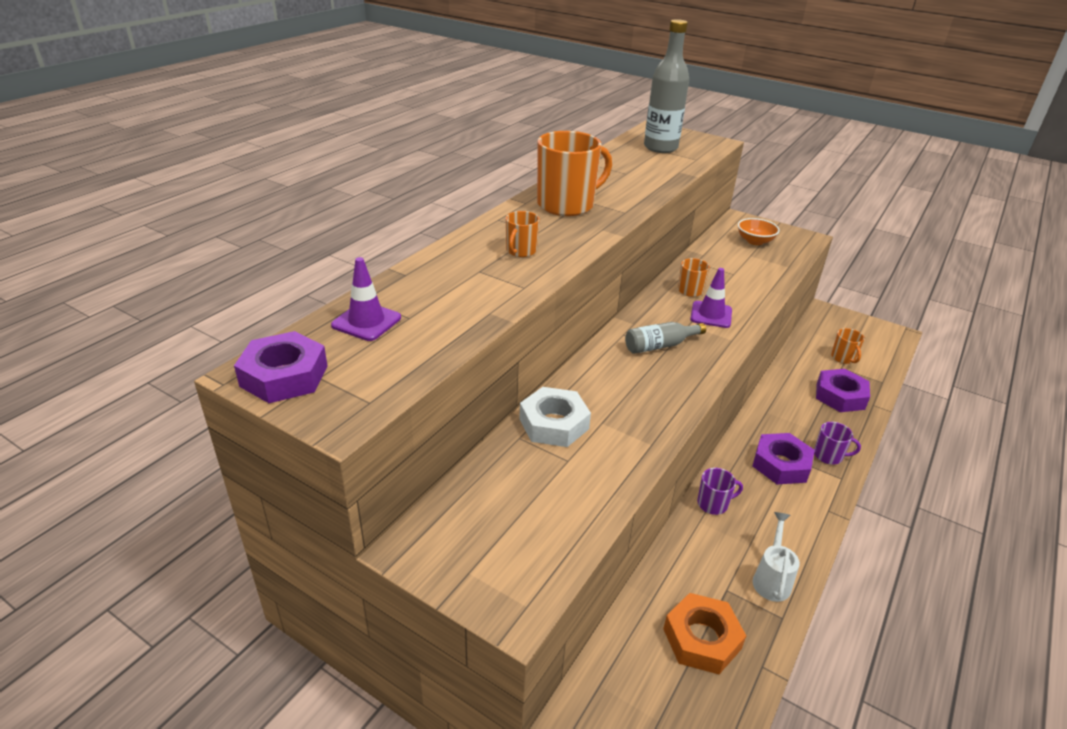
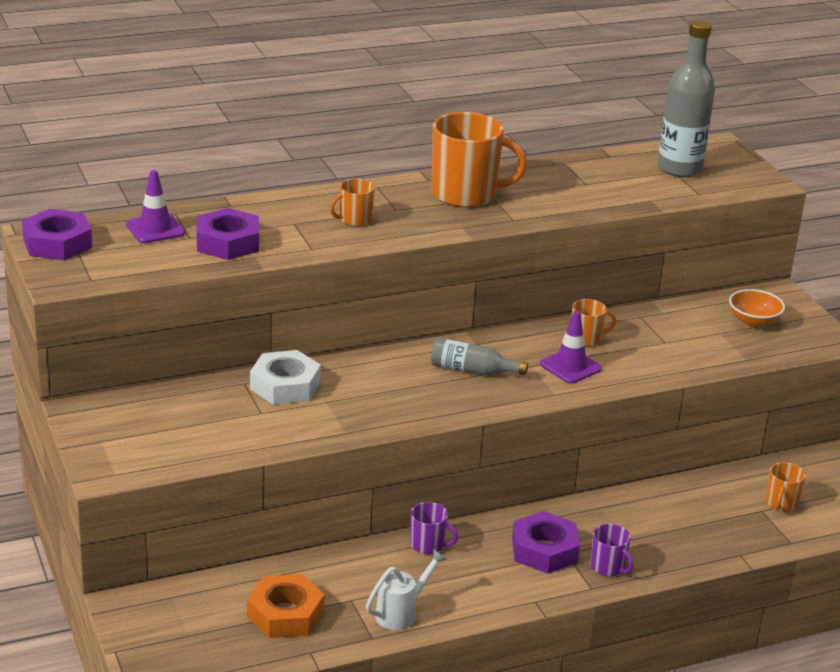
camera: 35 degrees right, 5 degrees down
purple nut [816,369,870,412] -> purple nut moved to [197,208,259,260]

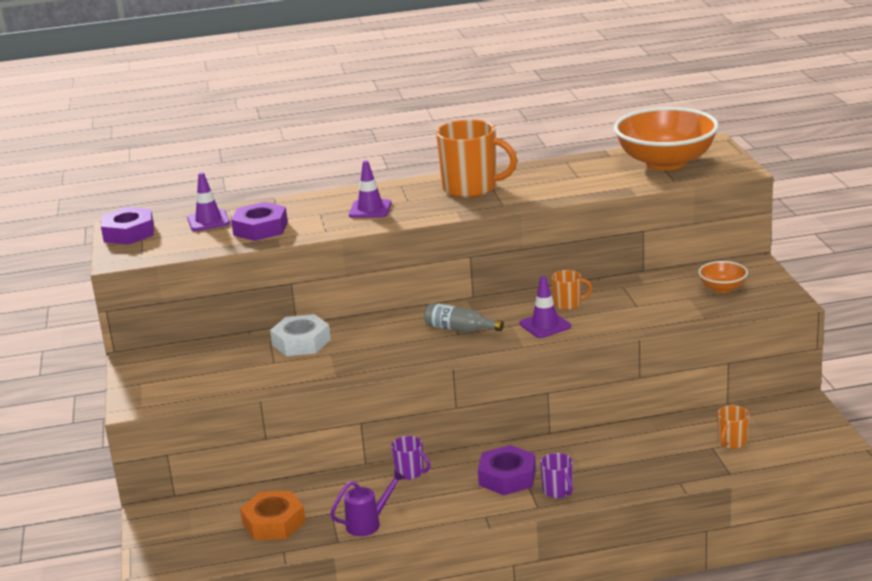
camera: 15 degrees right, 5 degrees down
orange mug [330,179,375,227] -> purple traffic cone [349,160,392,218]
white watering can [366,550,447,630] -> purple watering can [330,470,405,536]
grey bottle [658,20,715,177] -> orange bowl [614,107,719,171]

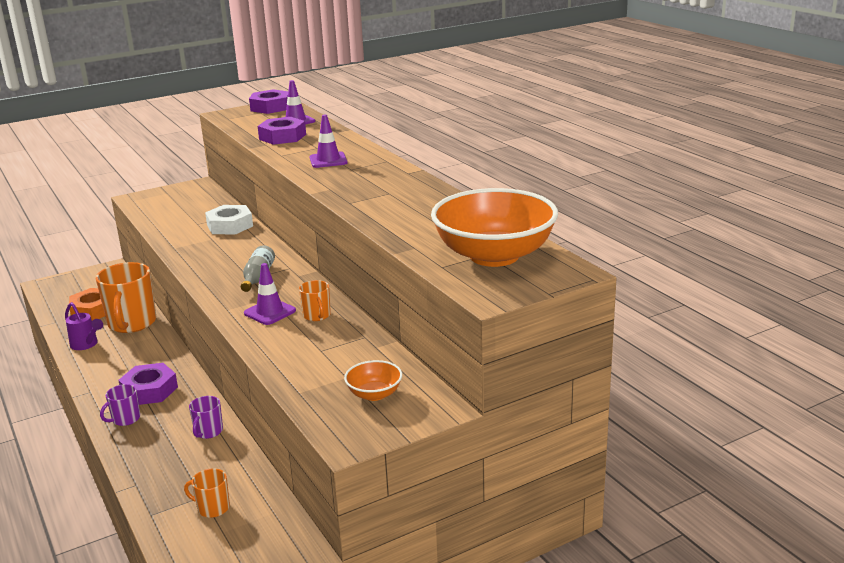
camera: 70 degrees right, 0 degrees up
purple mug [391,436,431,480] -> purple mug moved to [189,396,223,439]
orange mug [436,120,517,198] -> orange mug moved to [96,262,156,333]

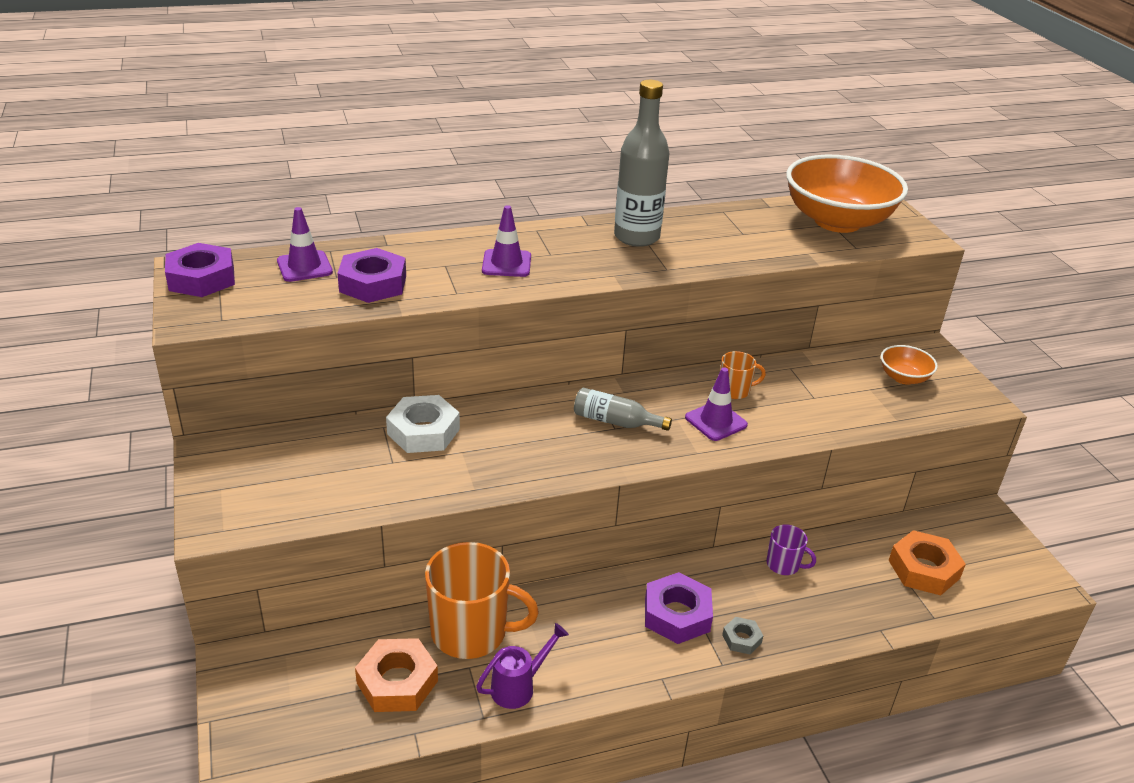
camera: 80 degrees left, 10 degrees up
purple mug [100,384,140,426] -> grey nut [722,617,763,654]
orange mug [184,468,230,518] -> orange nut [888,530,966,596]
none -> grey bottle [614,80,669,247]

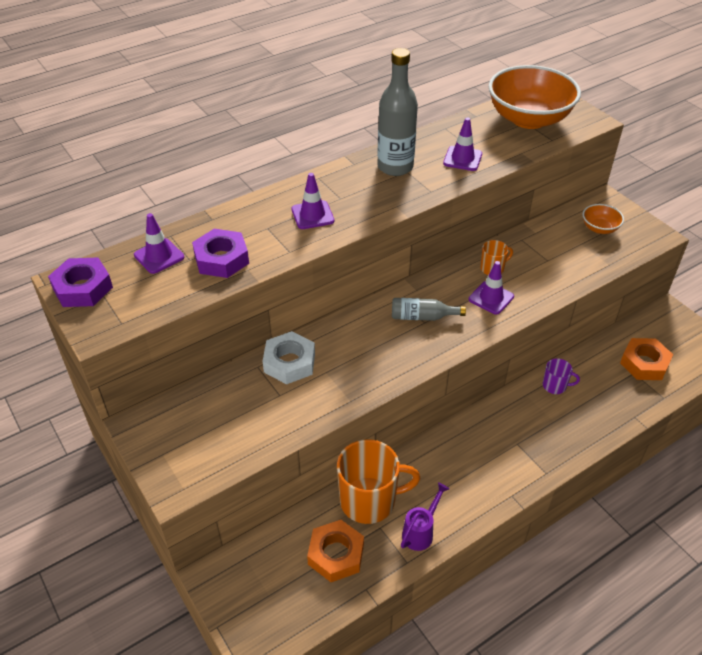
camera: 15 degrees left, 10 degrees up
purple nut [645,572,713,644] -> none
grey nut [722,617,763,654] -> none
none -> purple traffic cone [443,117,482,171]

